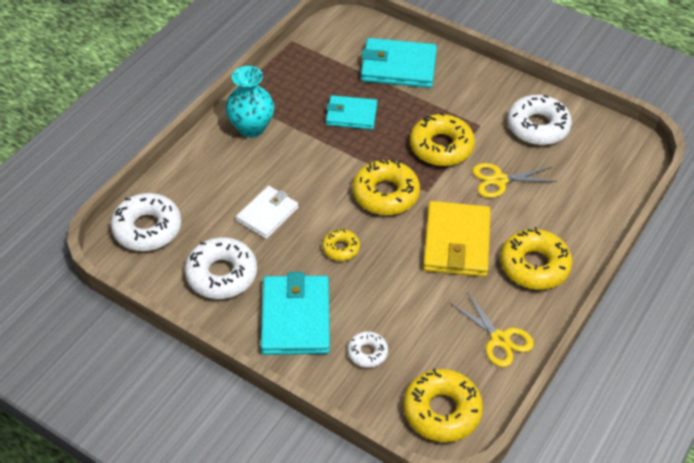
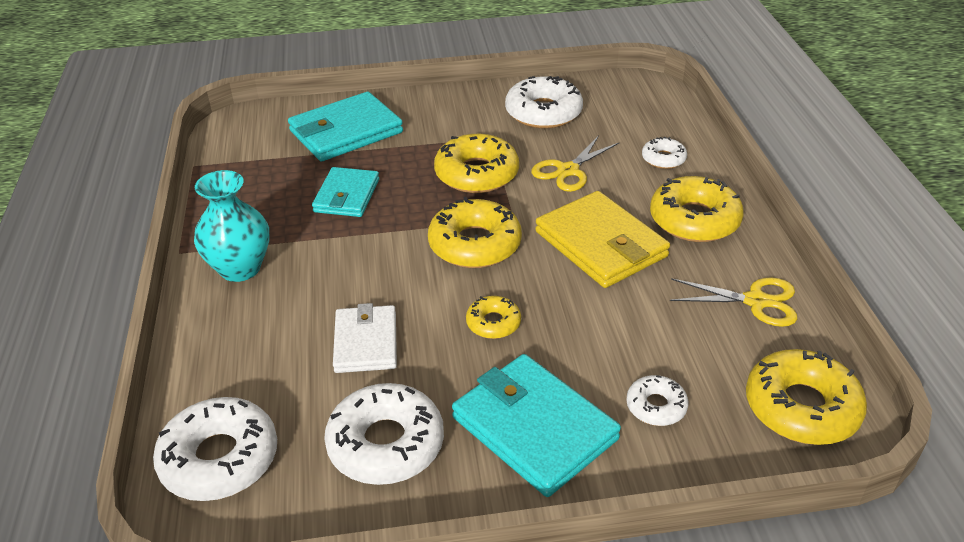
camera: 40 degrees left, 10 degrees down
turquoise wallet [326,95,377,130] -> turquoise wallet turned 45 degrees counterclockwise [312,167,379,217]
none -> white donut [642,137,687,169]

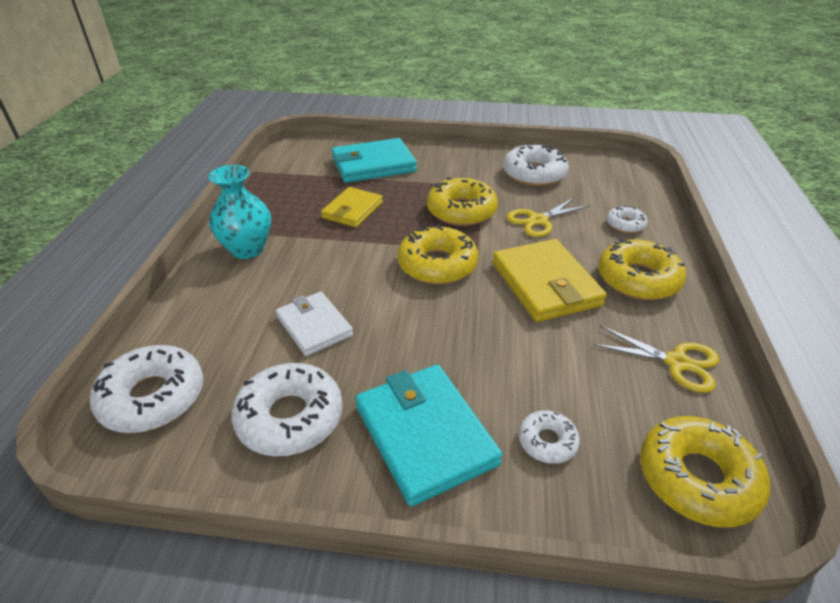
camera: 15 degrees right, 0 degrees up
turquoise wallet [312,167,379,217] -> yellow wallet [321,187,383,227]
white wallet [333,303,397,373] -> white wallet turned 45 degrees counterclockwise [276,292,353,356]
yellow donut [466,296,521,339] -> none

